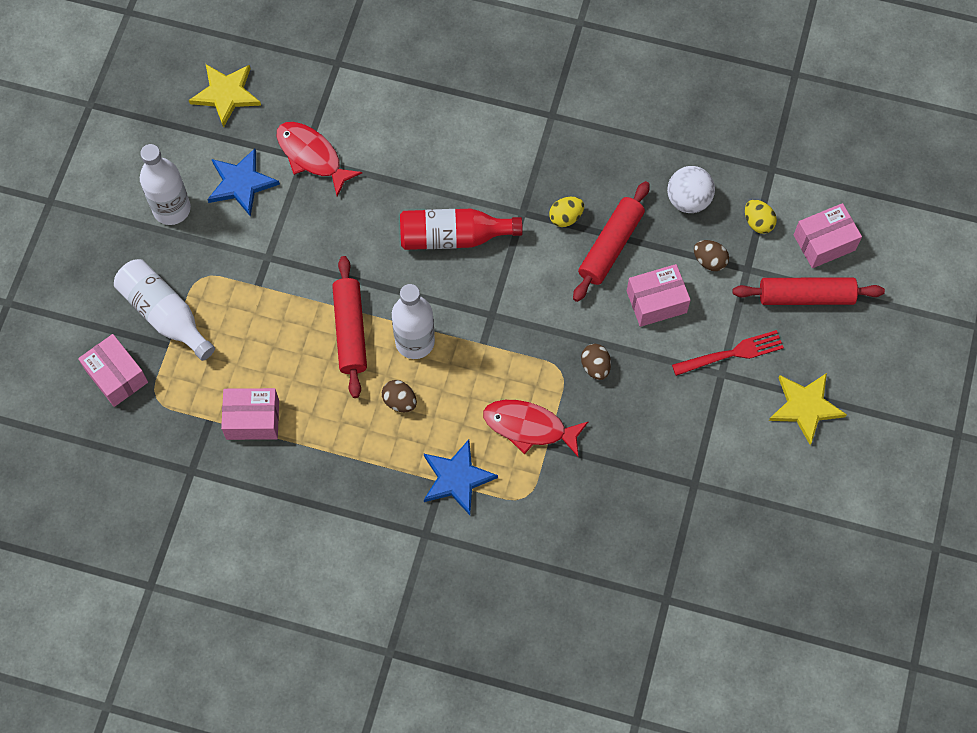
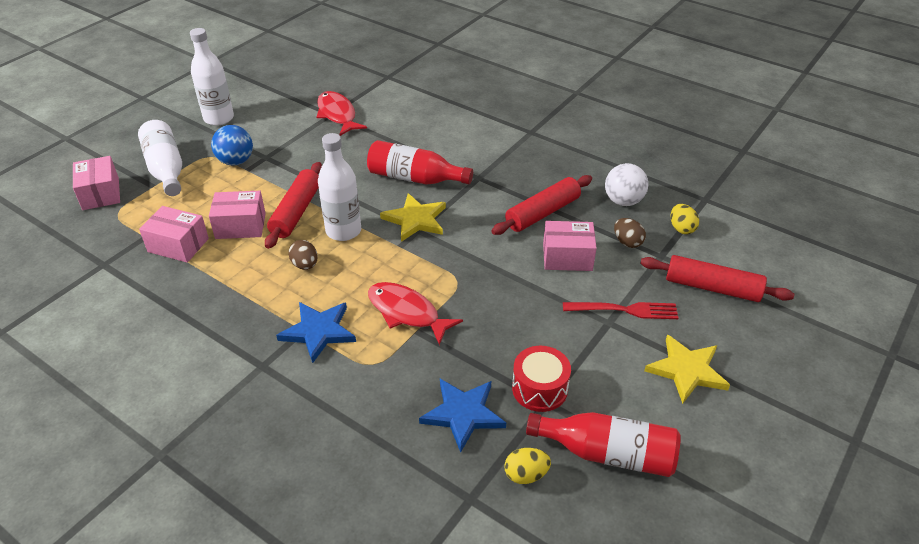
camera: 20 degrees right, 25 degrees down
yellow star [189,64,261,128] -> yellow star moved to [380,193,446,242]
blue star [207,148,280,217] -> blue star moved to [419,379,506,453]
yellow egg [549,197,584,227] -> yellow egg moved to [504,448,551,484]
brown egg [581,344,611,380] -> none
pink box [794,203,862,268] -> pink box moved to [209,191,266,239]
none -> blue ball [211,125,253,165]
none -> red drum [512,346,571,412]
none -> red bottle [526,412,681,477]

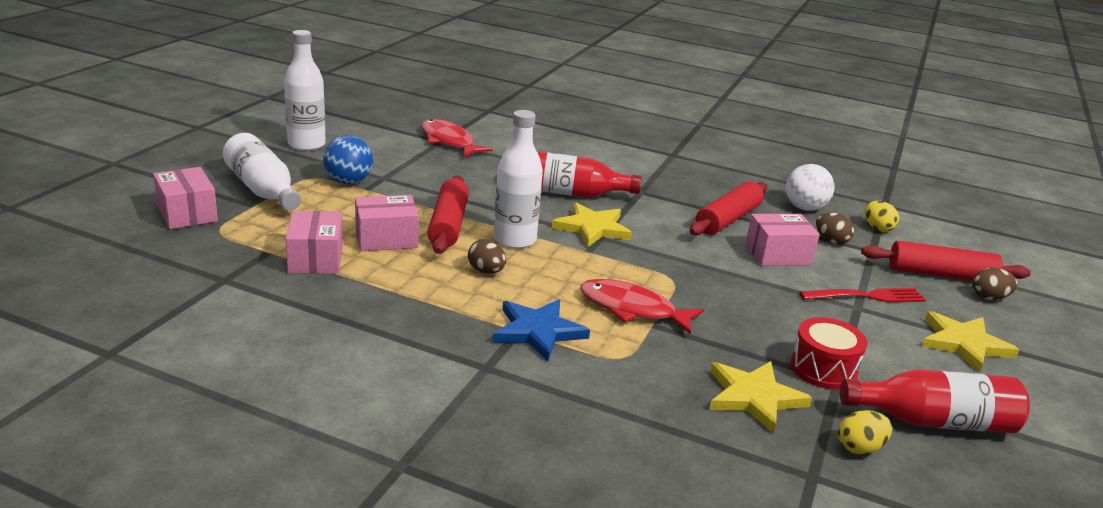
camera: 15 degrees left, 15 degrees down
pink box [139,206,209,263] -> pink box turned 75 degrees clockwise [286,211,343,274]
blue star [419,379,506,453] -> yellow star [709,361,812,434]
none -> brown egg [972,268,1018,300]

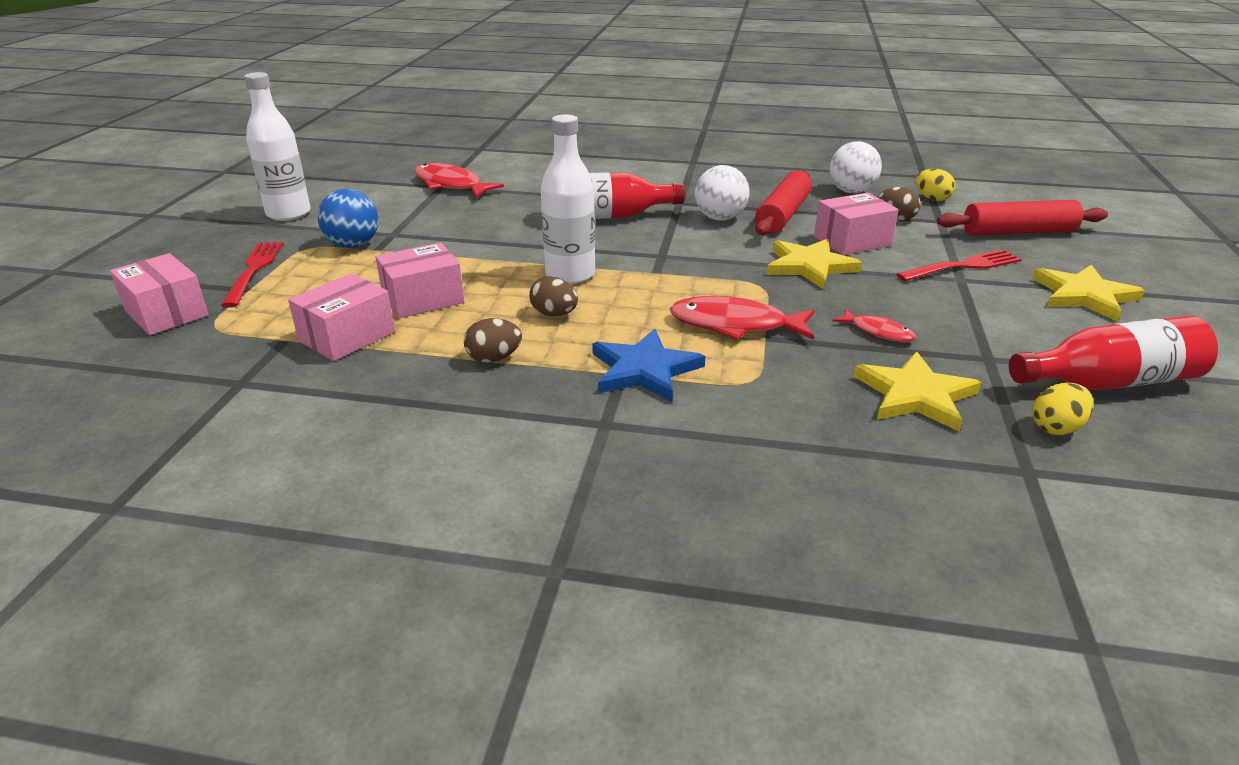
camera: 10 degrees left, 5 degrees up
white bottle [223,133,301,210] -> red fork [221,242,283,308]
pink box [286,211,343,274] -> pink box turned 60 degrees clockwise [288,273,395,361]
red rolling pin [427,175,469,254] -> none
yellow star [552,202,632,248] -> yellow star moved to [767,239,862,289]
red drum [790,317,867,389] -> none
brown egg [972,268,1018,300] -> brown egg moved to [464,318,522,362]
none -> white ball [695,165,750,221]
none -> red fish [832,309,916,342]

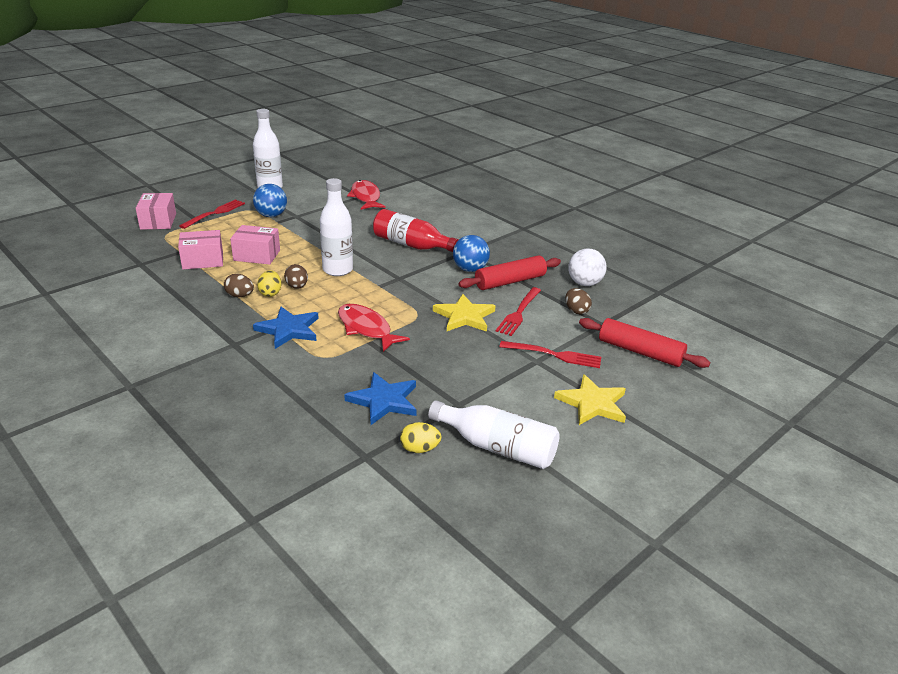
camera: 35 degrees right, 0 degrees up
white ball [695,165,750,221] -> blue ball [453,235,490,272]
pink box [814,192,899,255] -> red fork [496,287,541,336]
red fish [832,309,916,342] -> none
yellow star [854,352,981,431] -> blue star [344,372,417,425]
yellow egg [916,169,955,201] -> yellow egg moved to [257,270,282,297]
red bottle [1009,316,1218,391] -> white bottle [428,400,560,469]

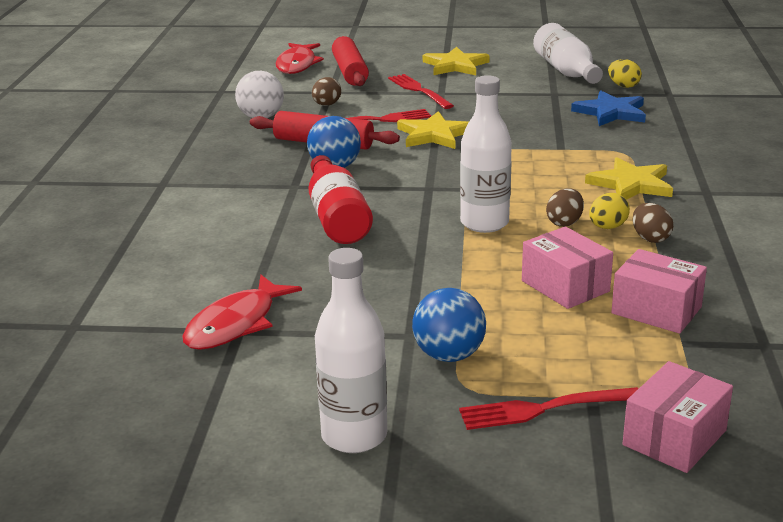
camera: 130 degrees left, 5 degrees down
blue star [253,307,319,349] -> yellow star [585,157,673,200]
red fish [338,304,410,352] -> red fish moved to [275,43,324,74]

